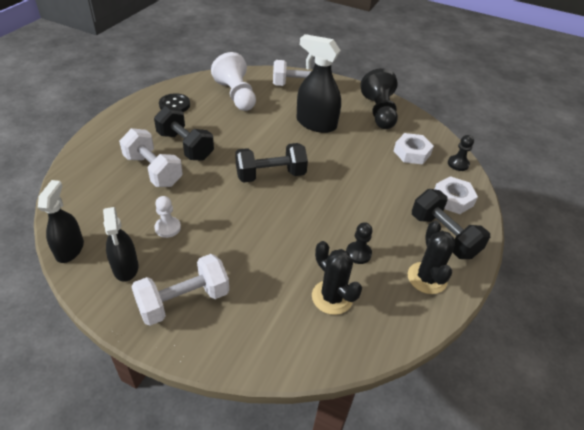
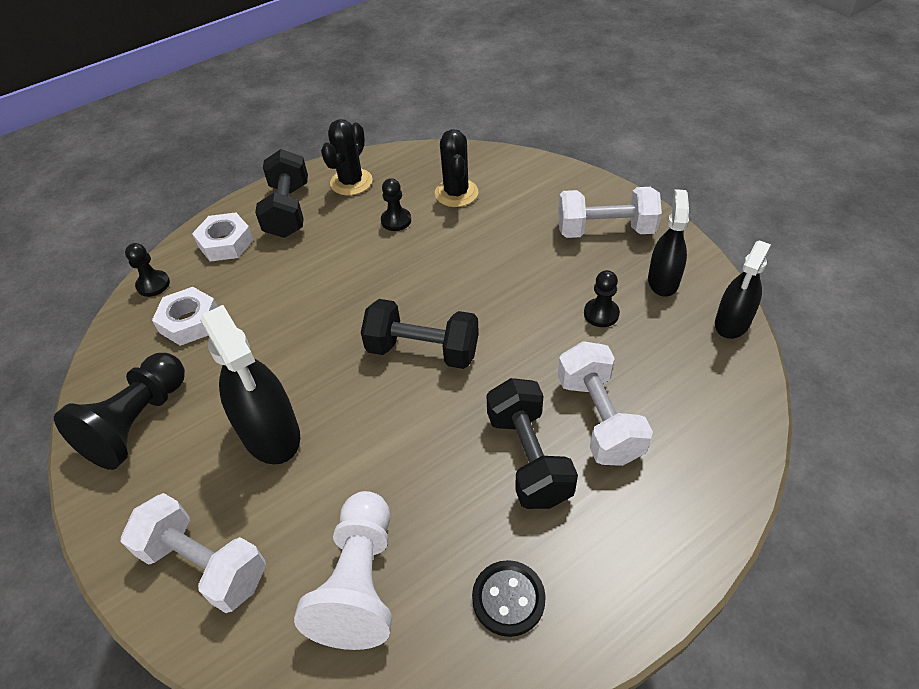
camera: 145 degrees left, 5 degrees up
white pawn [155,196,181,238] -> black pawn [584,270,620,327]

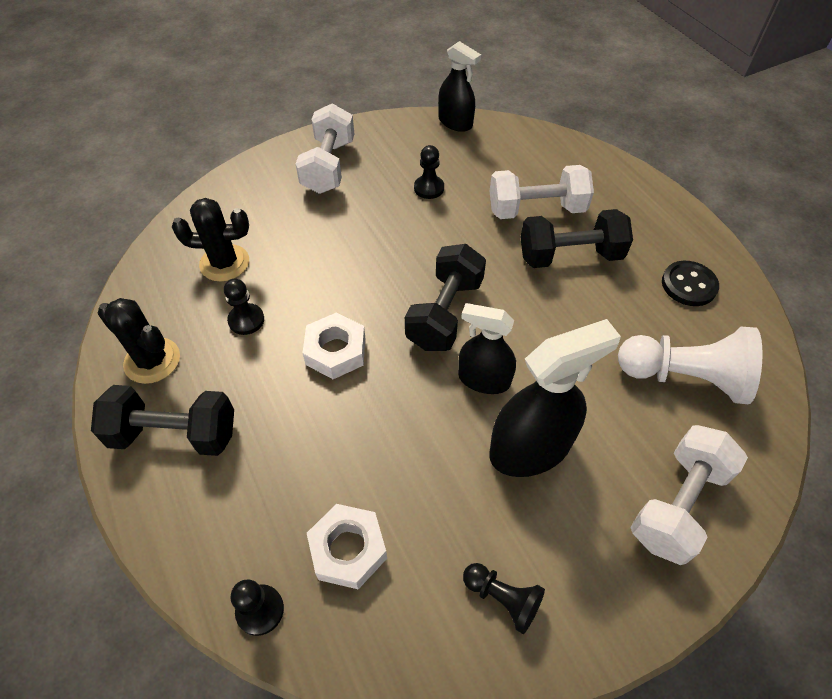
camera: 85 degrees left, 5 degrees up
black pawn [54,353,185,470] -> black pawn [463,563,545,634], size x0.52
white nut [192,213,254,262] -> white nut moved to [303,312,365,379]
black spray bottle [648,189,689,297] -> black spray bottle moved to [458,303,516,394]

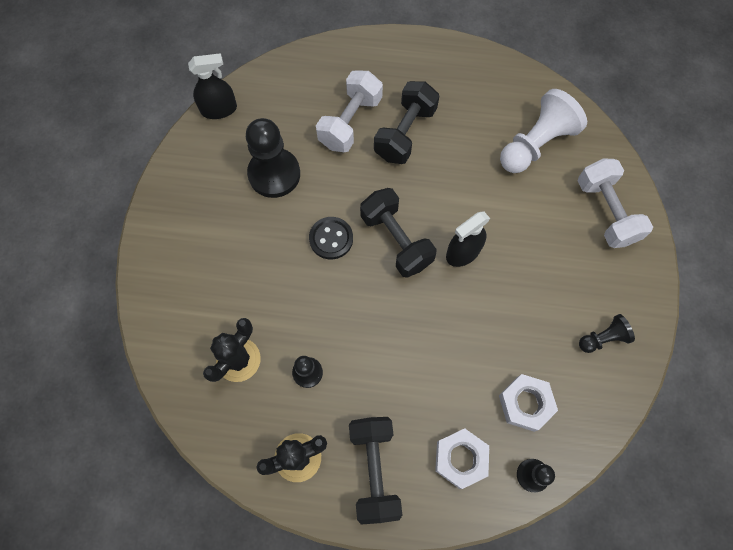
camera: 55 degrees left, 15 degrees up
black dumbbell [91,385,234,456] -> black dumbbell turned 45 degrees counterclockwise [349,417,402,524]
white dumbbell [296,103,354,194] -> none
white nut [303,312,365,379] -> white nut moved to [435,428,489,489]
black pawn [414,145,444,199] -> black pawn [246,118,300,198], size x1.93
black spray bottle [490,319,621,477] -> none
black button [662,261,719,306] -> black button moved to [309,217,353,259]

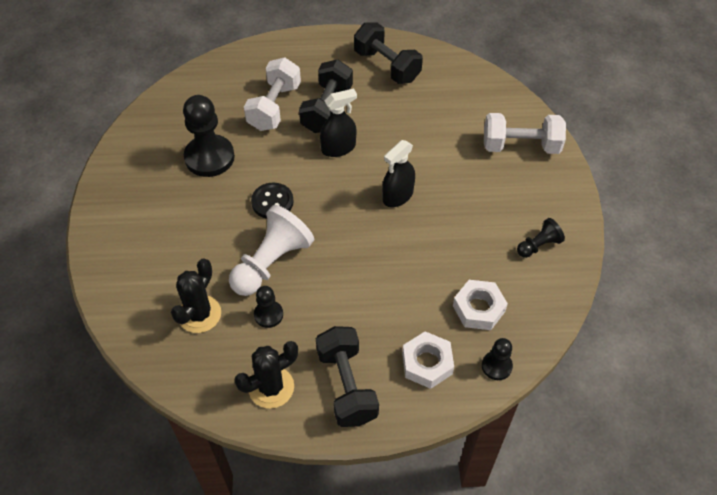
camera: 10 degrees left, 15 degrees down
black spray bottle [188,53,237,119] -> black spray bottle moved to [320,89,357,157]
black dumbbell [360,188,437,278] -> black dumbbell moved to [354,22,423,84]
white pawn [500,89,587,173] -> white pawn moved to [229,205,314,296]
white dumbbell [578,158,653,248] -> white dumbbell turned 60 degrees counterclockwise [484,113,566,154]

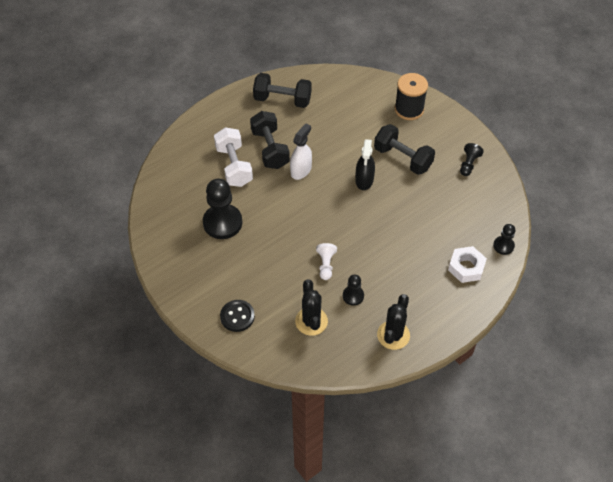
camera: 35 degrees left, 0 degrees up
white pawn [229,205,314,296] -> white pawn [316,243,337,280], size x0.52
black button [251,183,294,219] -> black button moved to [220,300,255,332]
black dumbbell [316,326,379,427] -> black dumbbell moved to [374,124,435,175]
black spray bottle [320,89,357,157] -> white spray bottle [290,123,312,180]
white nut [453,280,508,330] -> none
white dumbbell [484,113,566,154] -> black spool [395,73,428,120]

